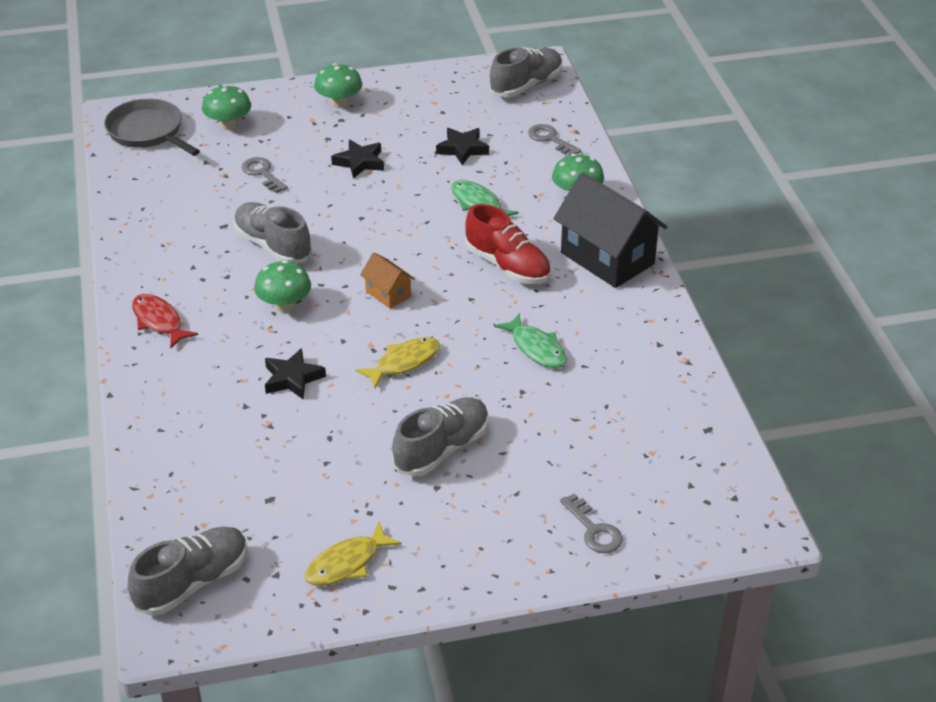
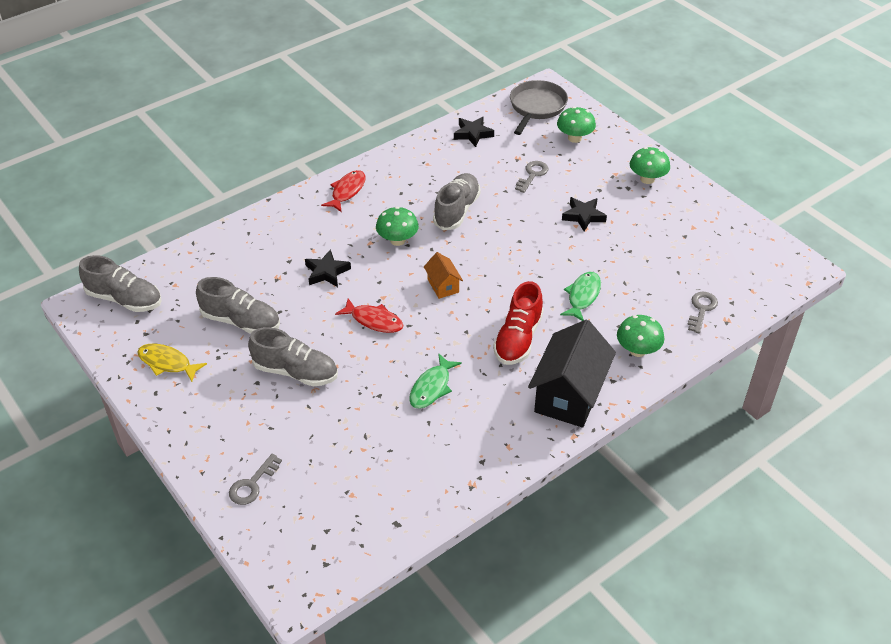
camera: 65 degrees right, 5 degrees up
yellow fish [356,337,440,388] -> red fish [335,298,403,333]
orange house [360,252,415,309] -> orange house turned 45 degrees counterclockwise [424,252,463,299]
black star [436,128,489,165] -> black star moved to [454,117,494,147]
grey shoe [489,47,562,97] -> grey shoe moved to [196,277,280,334]

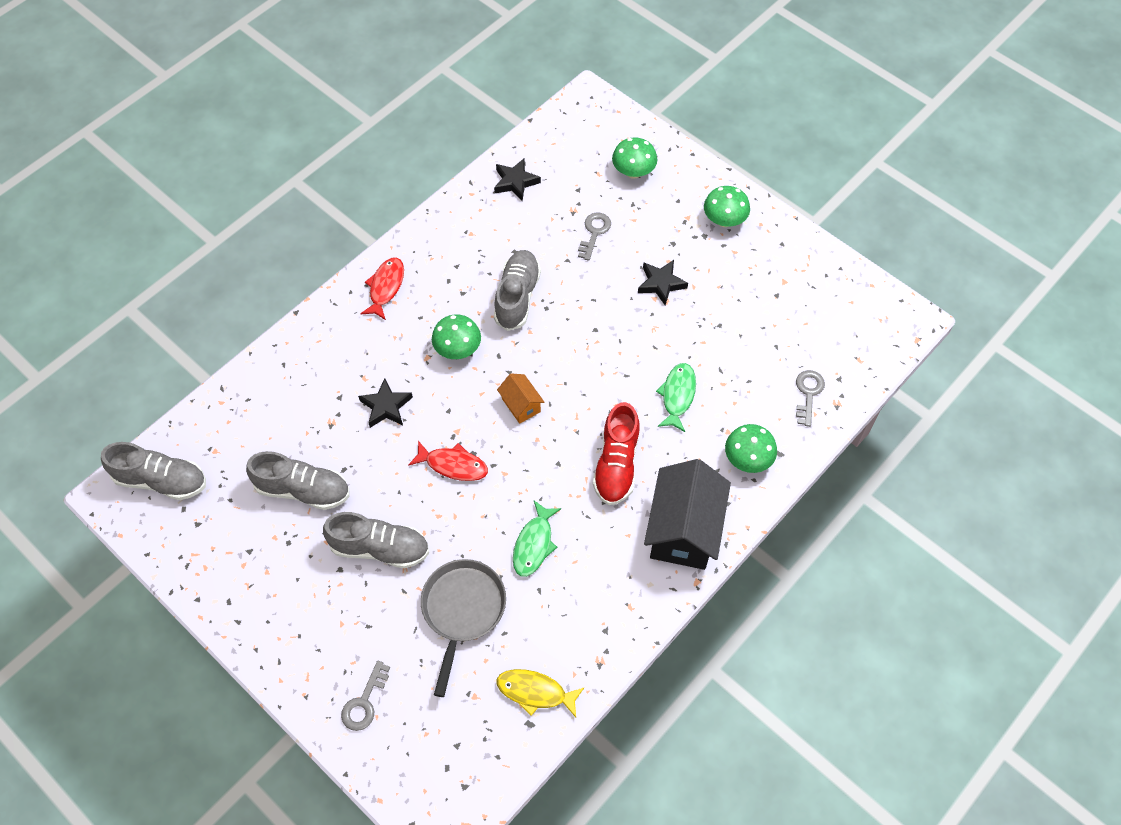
camera: 10 degrees left, 15 degrees up
yellow fish [137,344,207,382] -> yellow fish moved to [497,669,585,717]
grey pan [510,80,568,135] -> grey pan moved to [421,559,506,697]

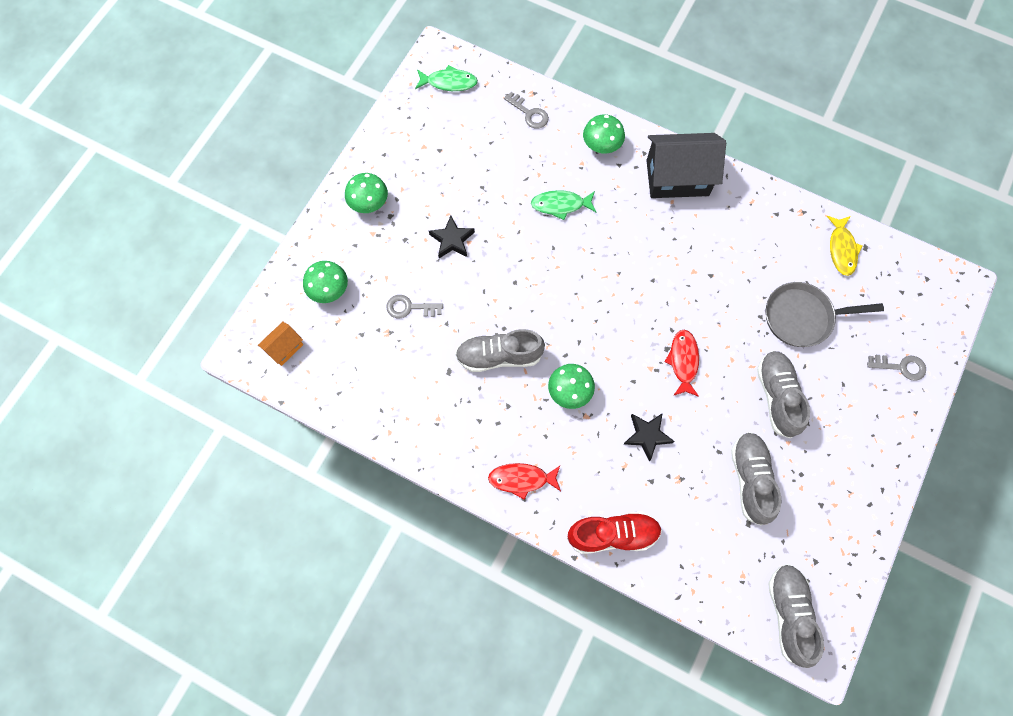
camera: 105 degrees left, 10 degrees up
black star [494,158,541,201] -> none
orange house [497,373,545,424] -> orange house moved to [258,322,303,366]
green fish [513,501,561,577] -> green fish moved to [415,65,478,91]
red shoe [593,402,640,505] -> red shoe moved to [567,511,662,554]
grey key [796,370,825,427] -> grey key turned 135 degrees counterclockwise [504,92,549,129]

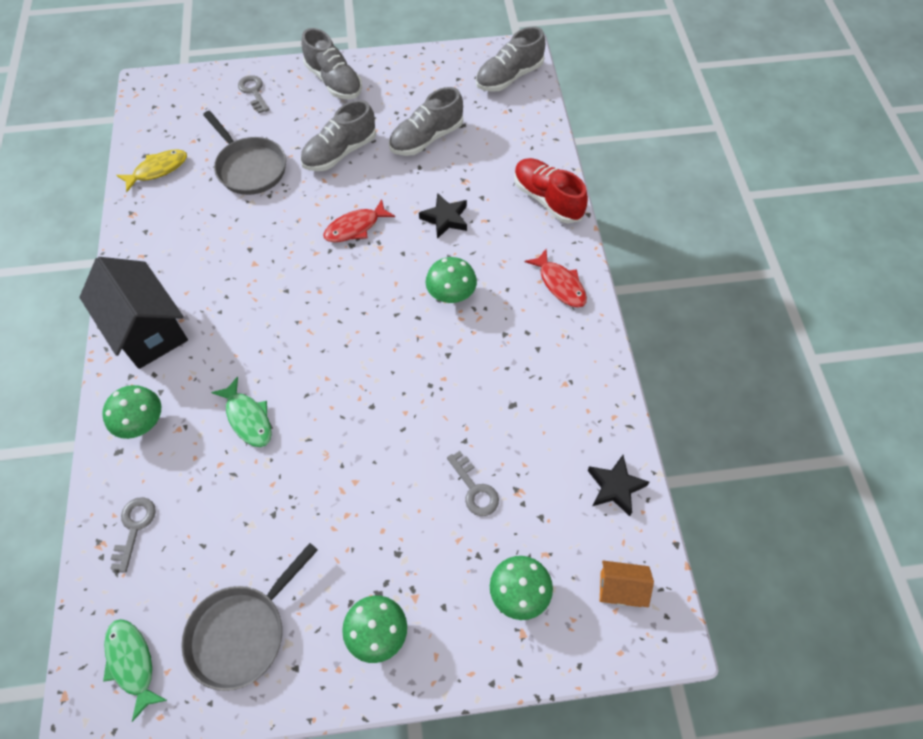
camera: 125 degrees left, 10 degrees down
black star [429,215,475,258] -> black star moved to [587,455,649,516]
grey shoe [455,329,545,372] -> grey shoe moved to [302,28,362,99]
none -> grey pan [181,543,318,691]

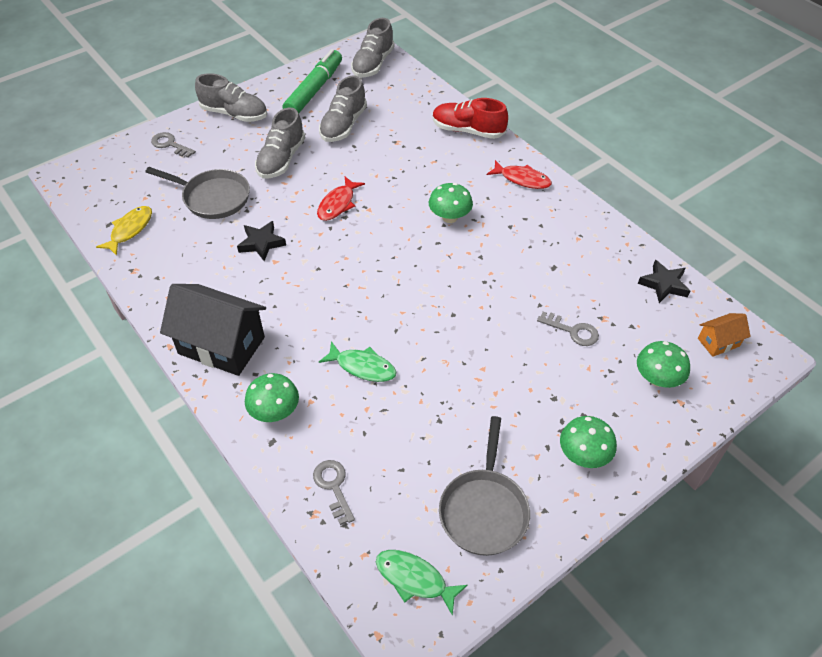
camera: 30 degrees left, 10 degrees down
black star [419,193,467,239] -> black star moved to [237,221,286,261]
none -> green marker [283,49,342,113]

